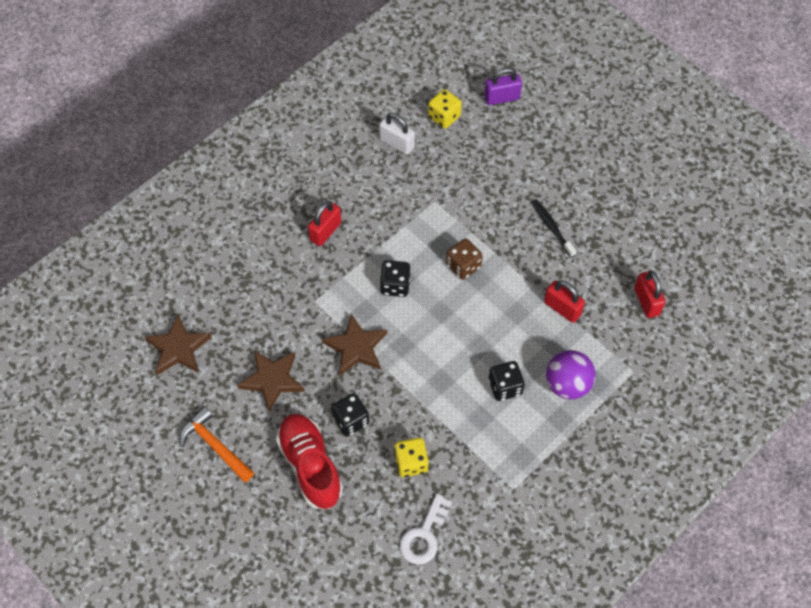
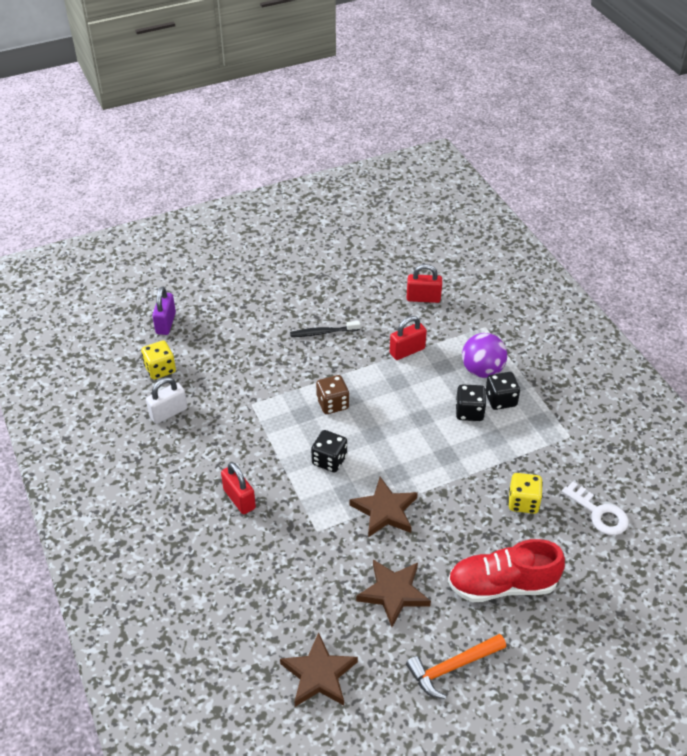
camera: 70 degrees left, 15 degrees down
black dice [331,393,369,436] -> black dice moved to [486,372,520,410]

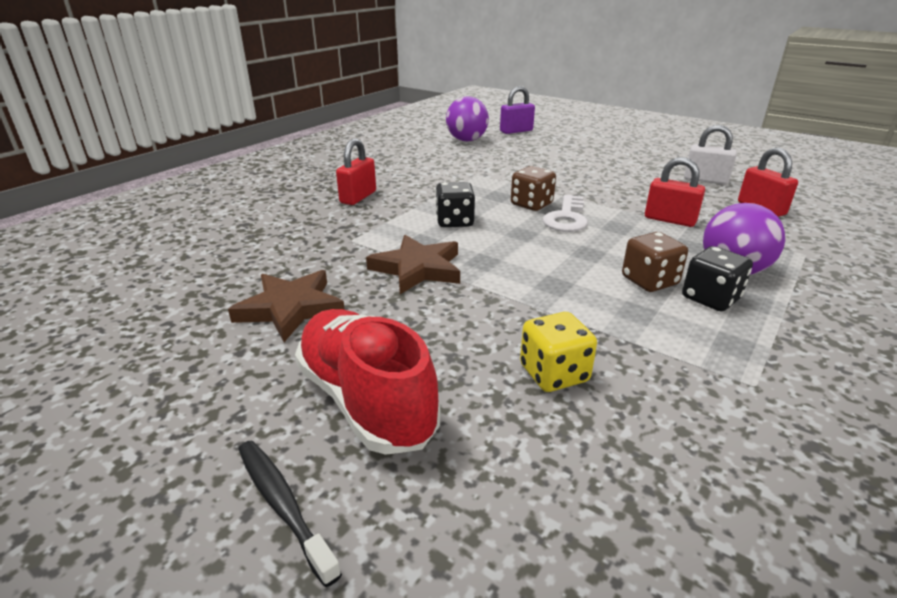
camera: 60 degrees right, 15 degrees down
yellow dice [141,340,176,380] -> purple ball [446,96,489,141]
white padlock [146,377,188,424] -> white padlock moved to [684,125,737,185]
brown star [280,632,358,707] -> none
black toothbrush [290,321,360,337] -> black toothbrush moved to [238,440,342,587]
orange hammer [406,634,506,699] -> none
black dice [456,384,487,421] -> brown dice [622,232,688,292]
white key [562,482,629,535] -> white key moved to [543,194,588,232]

